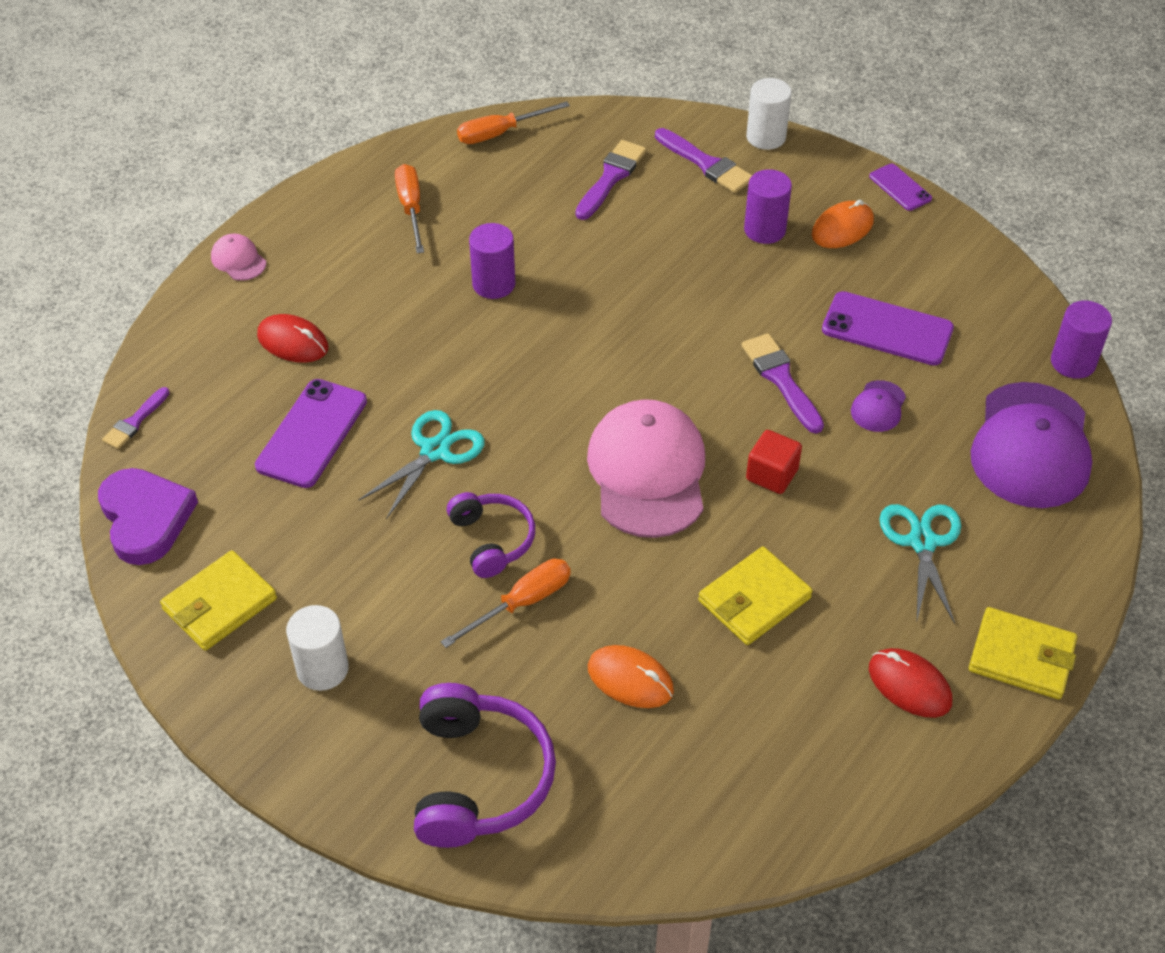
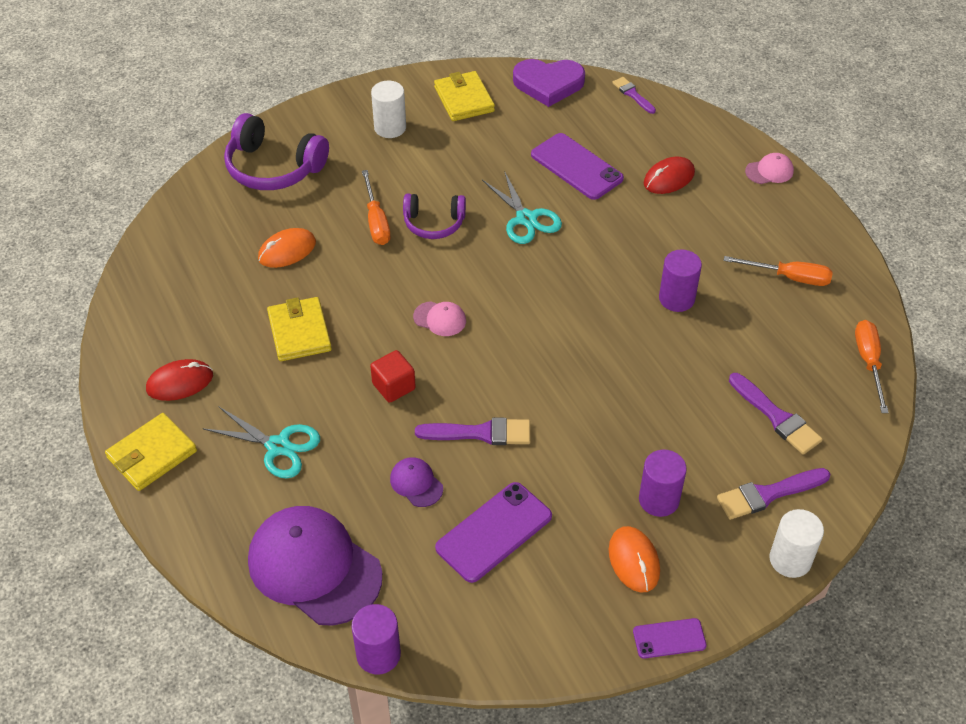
camera: 115 degrees right, 0 degrees up
pink cap [587,399,705,538] -> pink cap [413,301,466,336], size x0.43

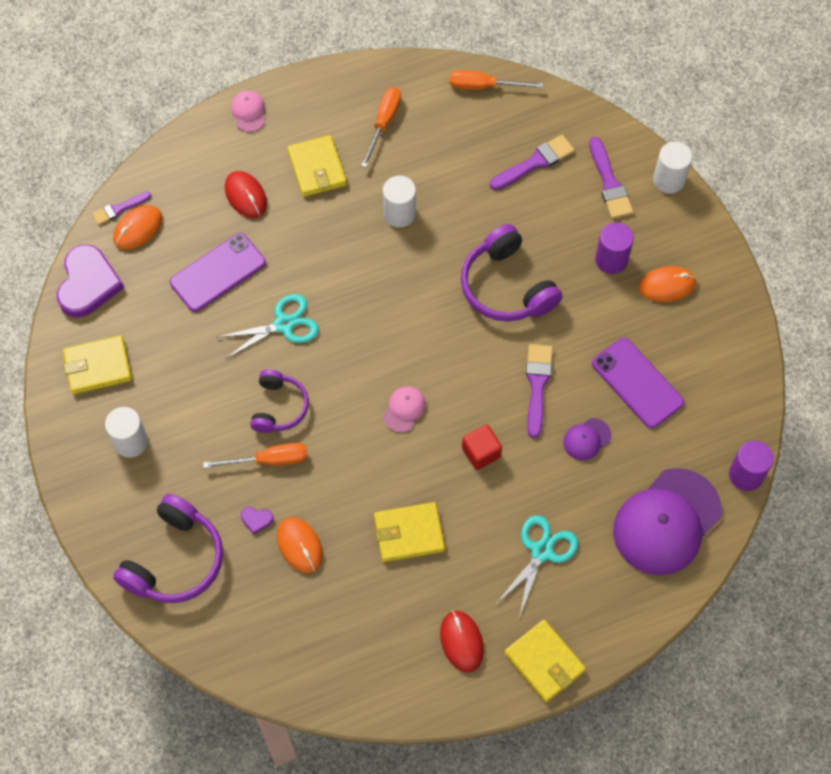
camera: 85 degrees left, 15 degrees up
purple phone [633,618,707,659] -> none
purple cylinder [659,250,702,312] -> white cylinder [383,176,416,227]
none -> orange mouse [113,205,162,250]
none -> purple heart [241,507,273,534]
none -> yellow wallet [287,135,347,197]
none -> purple headphones [461,224,562,322]

